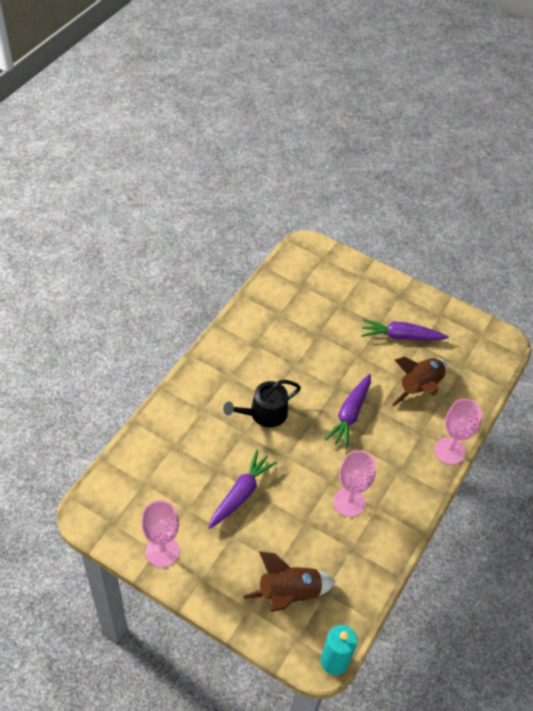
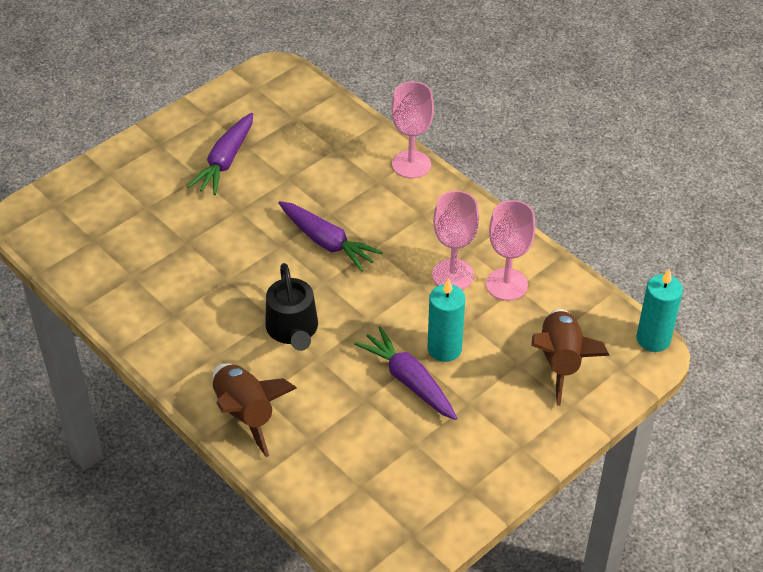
camera: 70 degrees left, 5 degrees down
pink goblet [141,500,180,568] -> pink goblet moved to [486,200,535,301]
brown rocket [392,357,447,407] -> brown rocket moved to [212,363,297,457]
none -> turquoise candle [427,278,465,362]

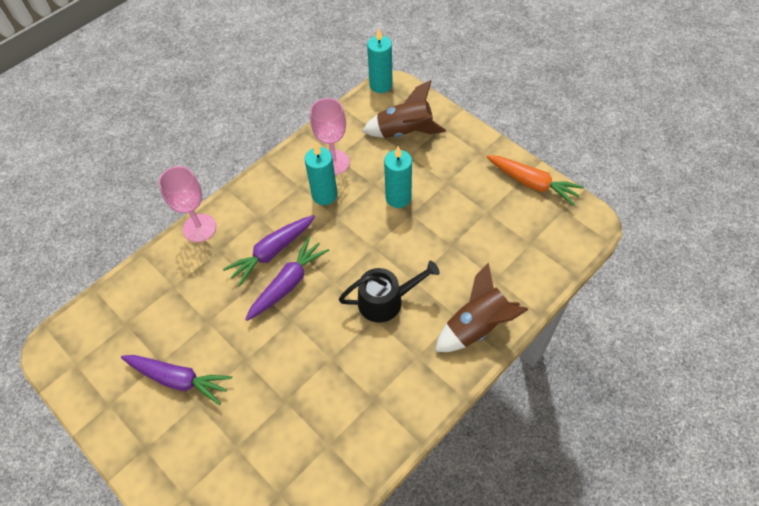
camera: 90 degrees left, 10 degrees up
purple carrot [354,326,457,420] -> purple carrot moved to [223,215,315,287]
pink goblet [432,191,479,290] -> turquoise candle [305,144,338,205]
none -> orange carrot [487,155,584,206]

